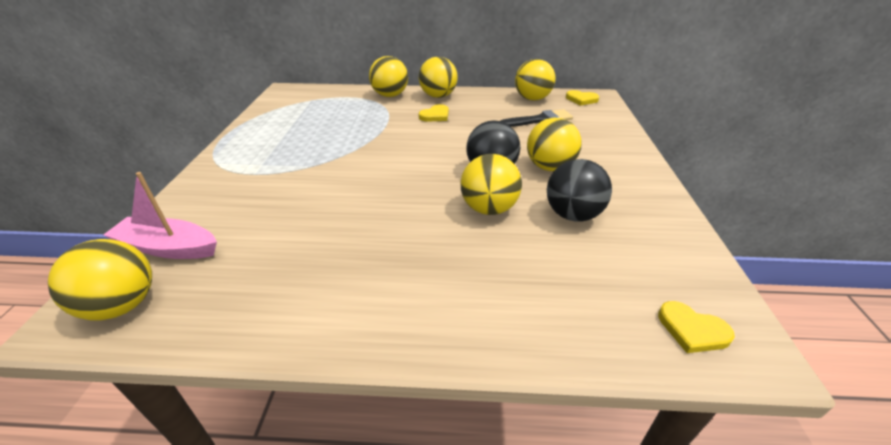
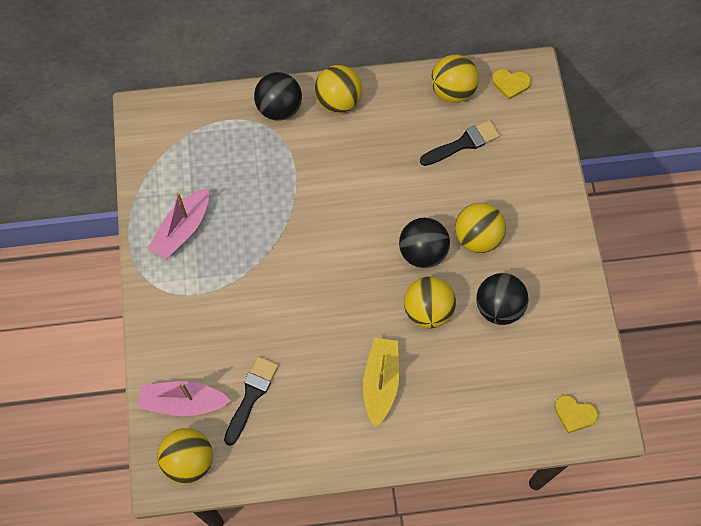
camera: 10 degrees left, 30 degrees up
yellow ball [369,56,408,97] -> black ball [254,72,302,121]
yellow heart [418,104,449,122] -> none
none -> pink boat [148,188,209,259]
none -> black brush [224,356,278,446]
none -> yellow boat [363,338,399,427]

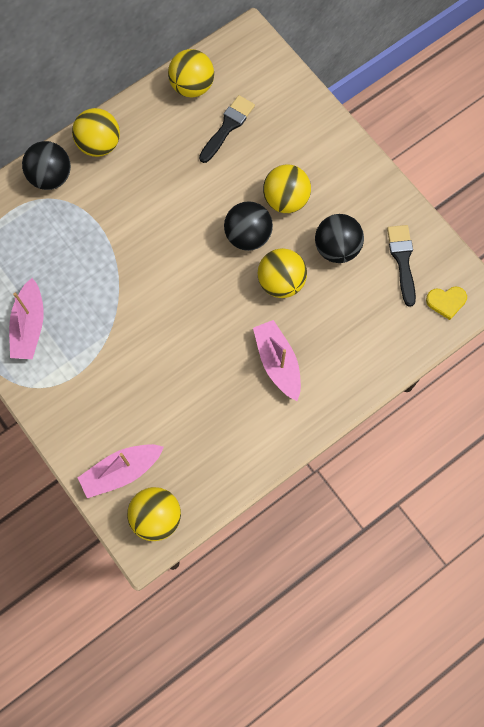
camera: 30 degrees left, 5 degrees up
black brush [224,356,278,446] -> black brush moved to [387,225,416,307]
yellow boat [363,338,399,427] -> pink boat [253,320,301,401]
yellow heart [492,69,531,100] -> none

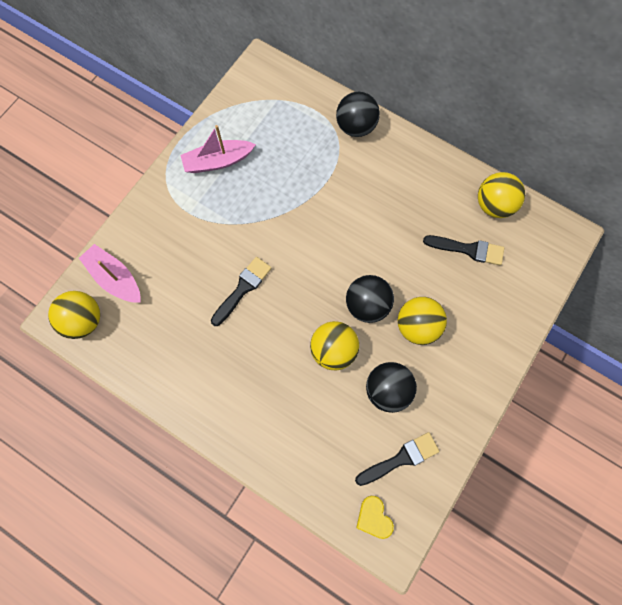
camera: 70 degrees right, 0 degrees up
yellow ball [72,108,120,157] -> none
pink boat [253,320,301,401] -> none
none -> black brush [211,257,272,326]

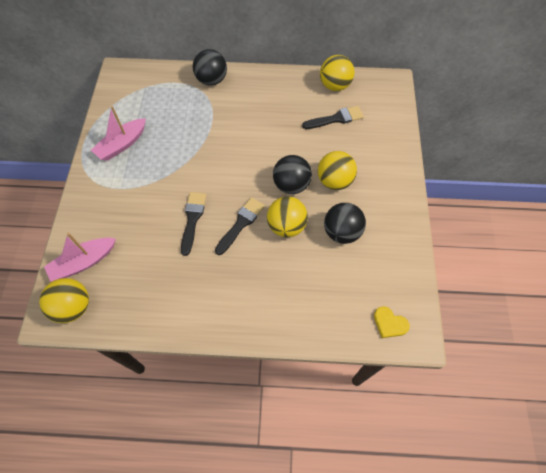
camera: 30 degrees left, 10 degrees down
pink boat [79,244,141,303] -> pink boat turned 45 degrees counterclockwise [44,233,116,282]
black brush [355,432,439,486] -> black brush moved to [215,197,265,255]

